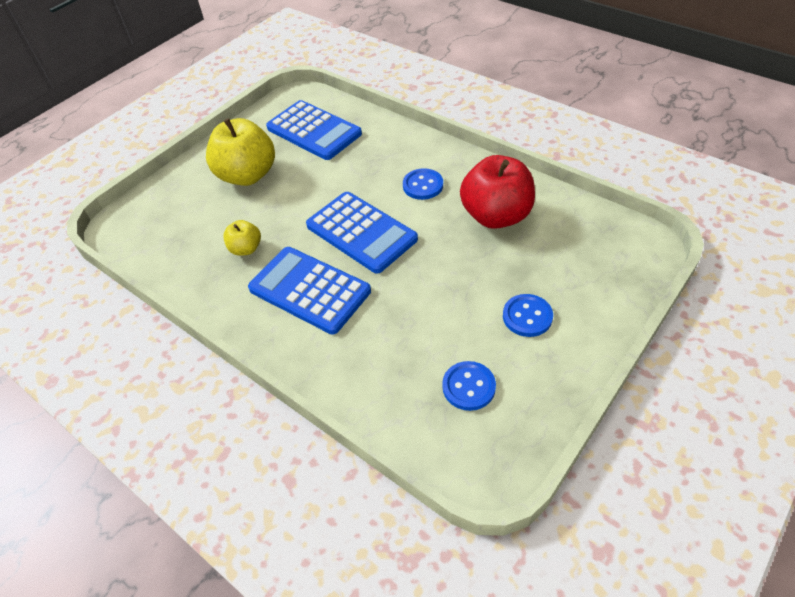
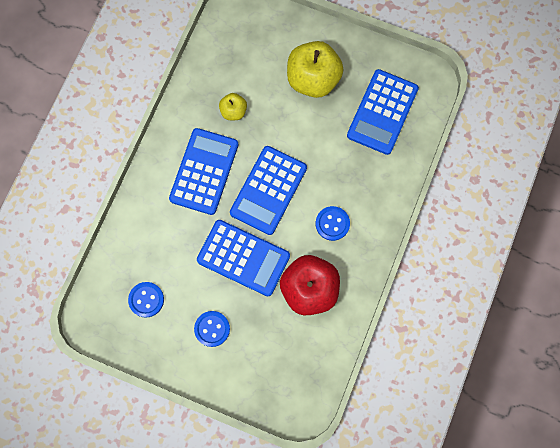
camera: 70 degrees right, 25 degrees up
none -> blue calculator [197,220,290,296]

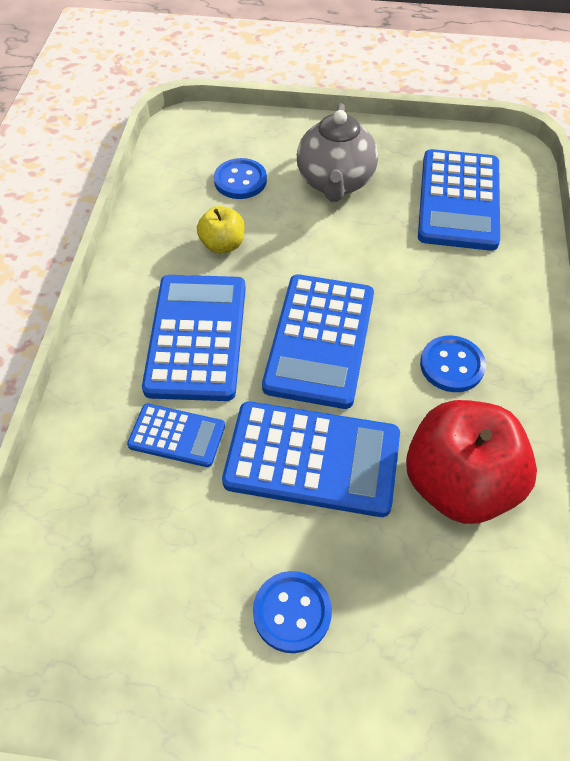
camera: 15 degrees left, 20 degrees down
blue button [128,282,164,318] -> blue button moved to [214,158,267,199]
yellow apple [287,41,344,98] -> grey teapot [297,103,378,202]
none -> blue calculator [127,404,225,467]

